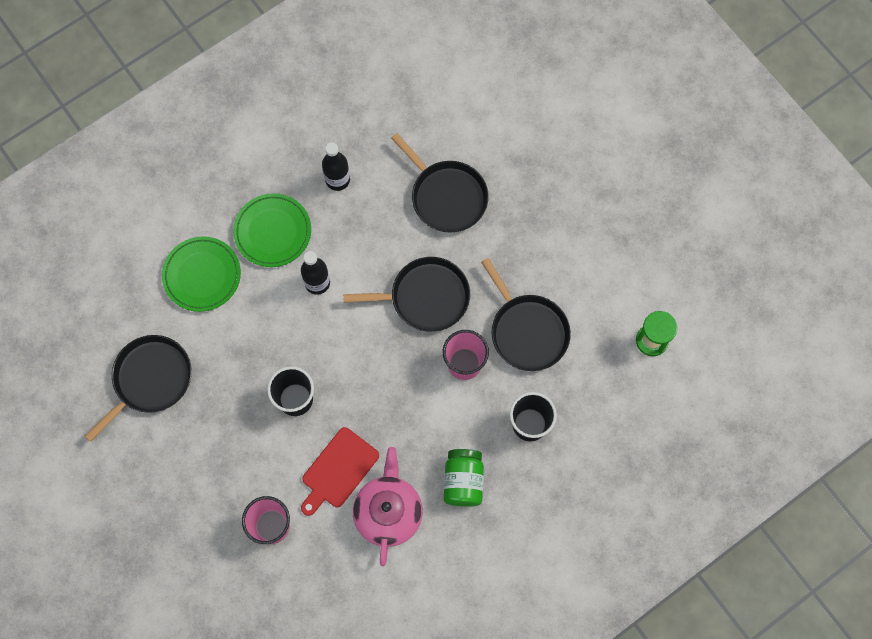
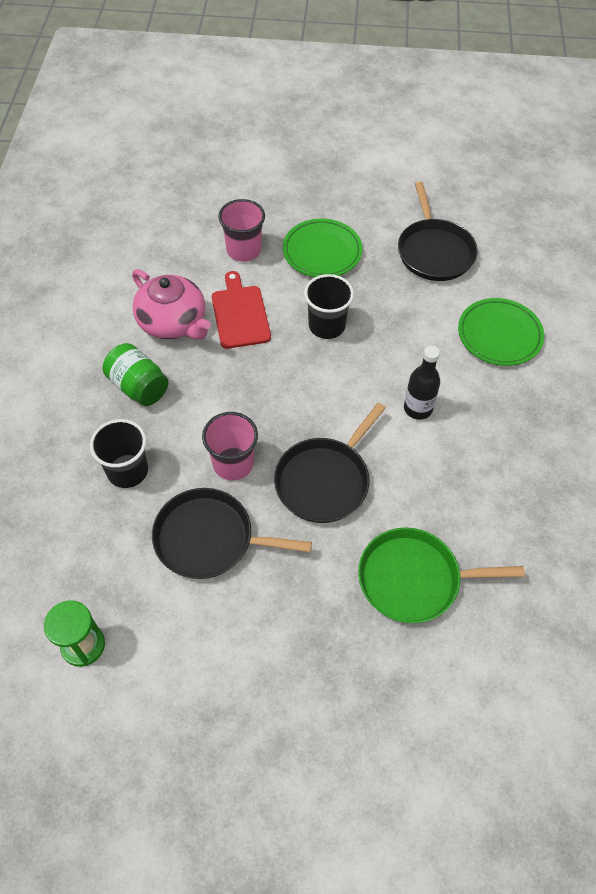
camera: 130 degrees right, 15 degrees down
green plate [233,193,311,267] -> green plate moved to [283,219,363,277]
black bottle [322,142,350,191] -> none
black pan [391,133,489,232] -> green pan [358,527,525,623]

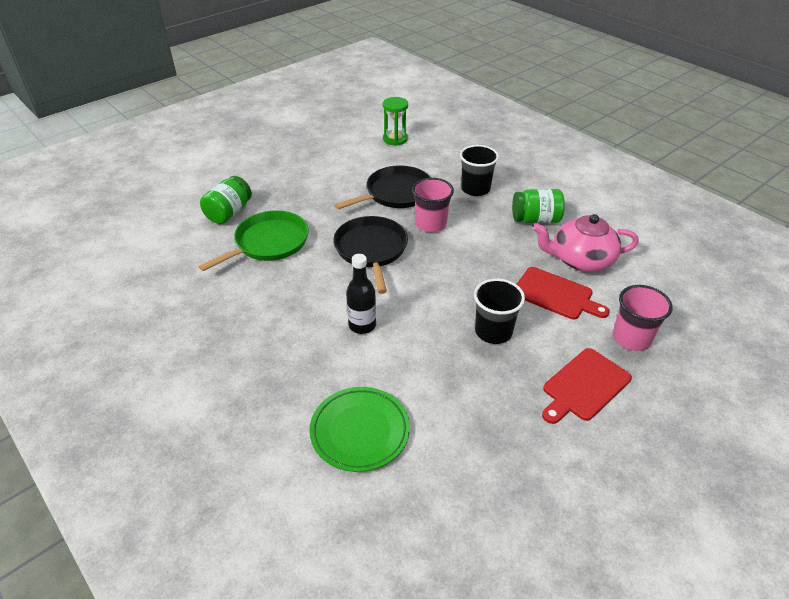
camera: 135 degrees right, 15 degrees down
green plate [283,219,363,277] -> red cutting board [542,348,632,424]
black pan [398,182,478,281] -> none
none -> green jar [200,176,252,224]

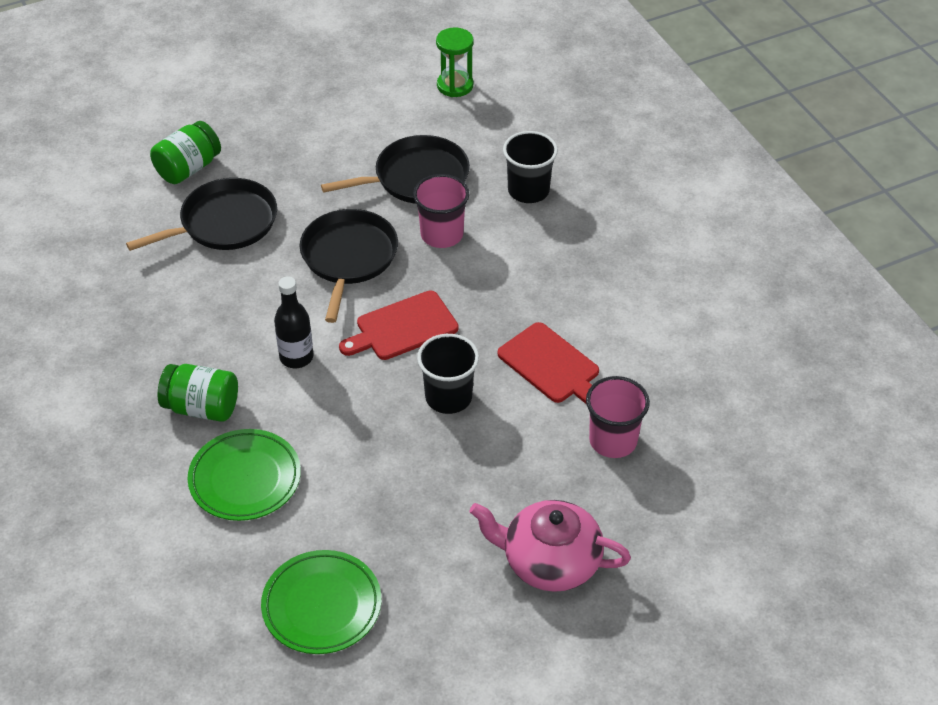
camera: 15 degrees right, 5 degrees up
green pan [199,210,309,271] -> black pan [126,178,277,251]
green jar [512,189,565,223] -> green jar moved to [158,364,238,422]
pink teapot [533,214,639,272] -> pink teapot moved to [470,500,631,592]
red cutting board [542,348,632,424] -> red cutting board moved to [339,290,459,360]
none -> green plate [261,550,381,654]

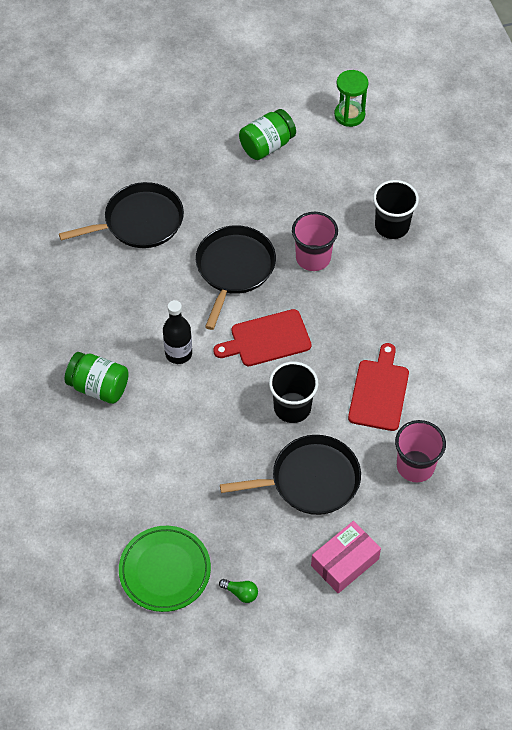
camera: 10 degrees right, 10 degrees up
green jar [150,121,221,184] -> green jar moved to [239,109,296,160]
green plate [187,429,301,521] -> none
black pan [321,135,470,204] -> black pan moved to [220,435,361,515]
pink teapot [470,500,631,592] -> pink box [311,521,381,593]
red cutting board [497,322,599,404] -> red cutting board turned 135 degrees counterclockwise [348,343,409,431]
none -> green light bulb [219,579,258,603]

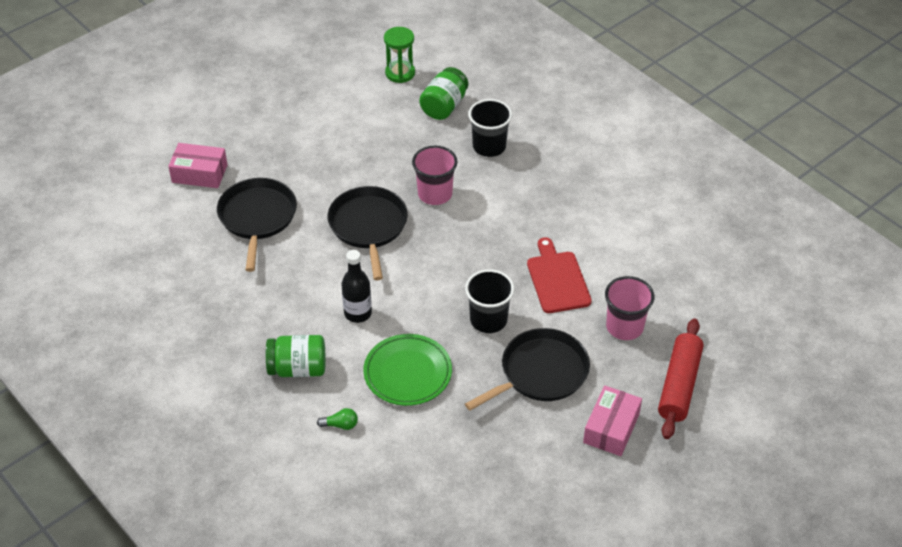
camera: 25 degrees left, 10 degrees down
black pan [59,182,184,248] -> black pan turned 45 degrees counterclockwise [217,178,297,272]
green plate [119,526,211,612] -> green plate moved to [363,334,452,406]
red cutting board [213,309,312,366] -> none
green light bulb [219,579,258,603] -> green light bulb moved to [317,408,358,430]
green jar [239,109,296,160] -> green jar moved to [419,67,468,120]
none -> pink box [168,143,228,188]
none -> red rolling pin [658,318,703,439]

